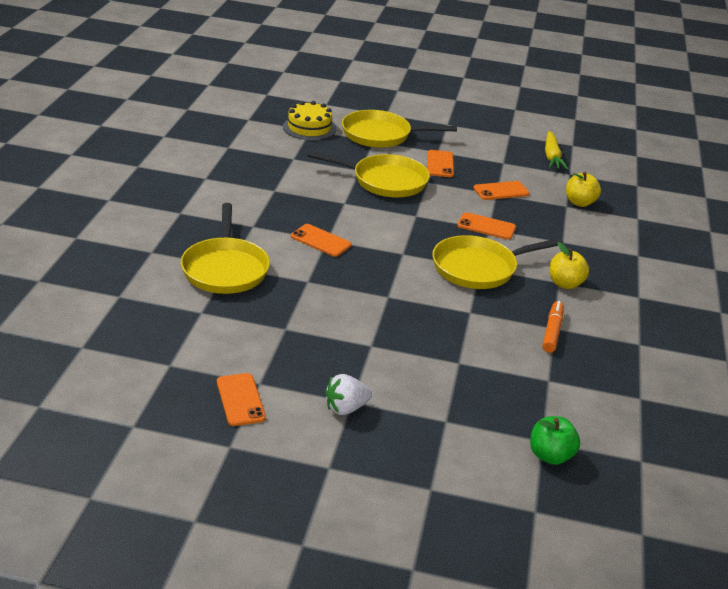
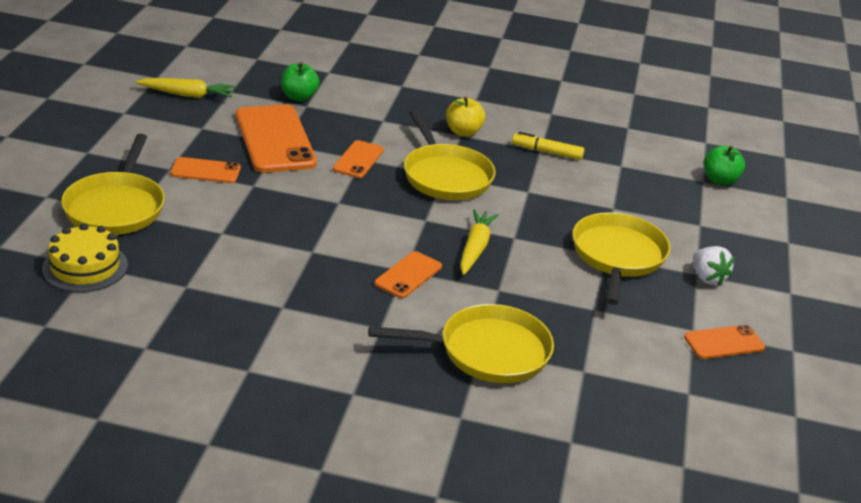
camera: 90 degrees left, 0 degrees up
yellow pan [307,151,430,198] -> yellow pan moved to [572,212,671,305]
orange phone [473,181,529,200] -> orange phone [236,104,317,173], size x1.92
orange marker [542,301,564,353] -> yellow marker [512,132,584,160]
yellow apple [566,172,601,207] -> green apple [281,62,320,101]
none -> yellow carrot [460,209,499,275]

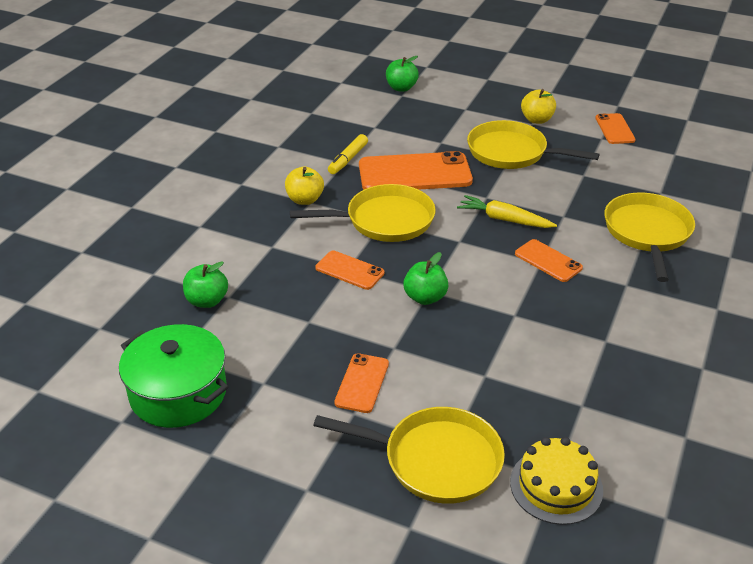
camera: 75 degrees left, 5 degrees up
yellow carrot [135,78,235,98] -> green pot [119,324,228,428]
orange phone [236,104,317,173] -> orange phone moved to [359,151,473,190]
white strawberry [693,246,734,286] -> yellow apple [521,89,556,124]
none -> green apple [403,252,448,305]

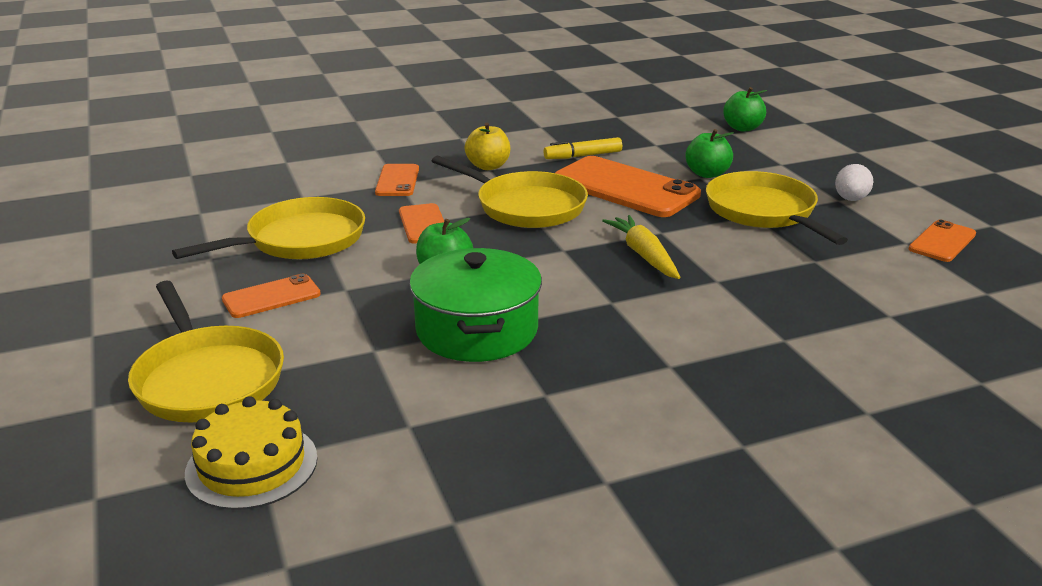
camera: 45 degrees right, 10 degrees down
green pot [119,324,228,428] -> green pot moved to [409,248,542,362]
green apple [183,261,228,308] -> green apple moved to [686,129,733,178]
orange phone [515,239,583,282] -> orange phone moved to [375,164,419,196]
yellow apple [521,89,556,124] -> white egg [835,164,873,201]
yellow pan [604,193,695,282] -> yellow pan moved to [172,197,365,259]

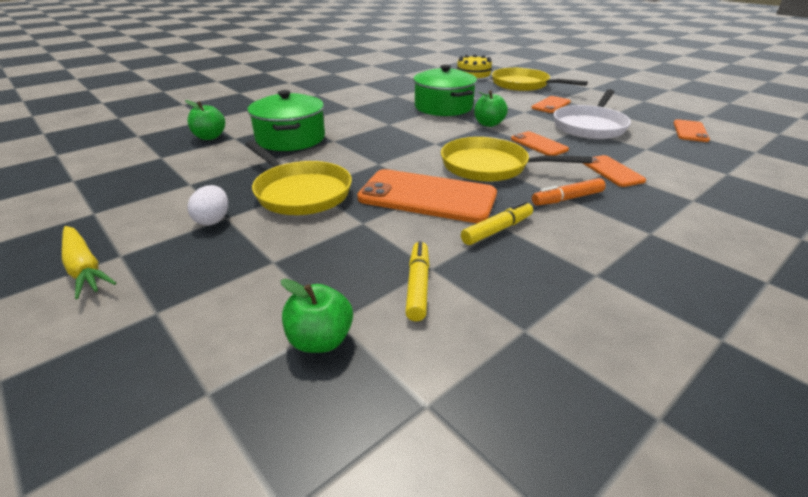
camera: 160 degrees right, 5 degrees up
yellow pan [172,197,365,259] -> white pan [554,89,631,139]
yellow apple [464,123,510,170] -> orange marker [532,178,606,206]
yellow carrot [602,215,680,279] -> yellow carrot moved to [62,226,116,299]
green apple [686,129,733,178] -> green apple moved to [185,100,225,140]
orange phone [909,220,976,262] -> orange phone moved to [674,119,710,142]
none -> green pot [248,90,325,151]
none -> yellow marker [405,241,430,321]

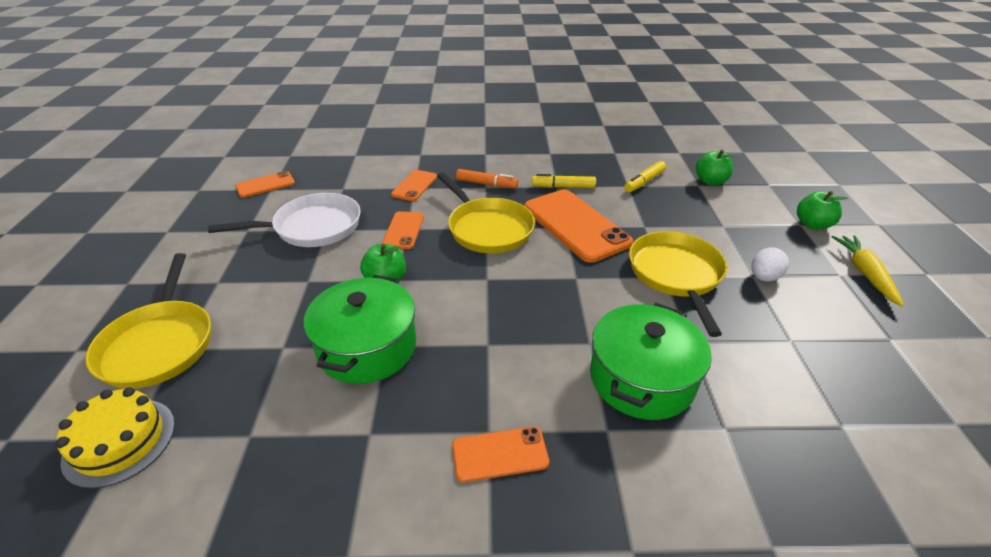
camera: 140 degrees left, 5 degrees up
green apple [185,100,225,140] -> green apple moved to [797,191,848,230]
orange phone [532,96,571,113] -> orange phone moved to [452,426,549,482]

